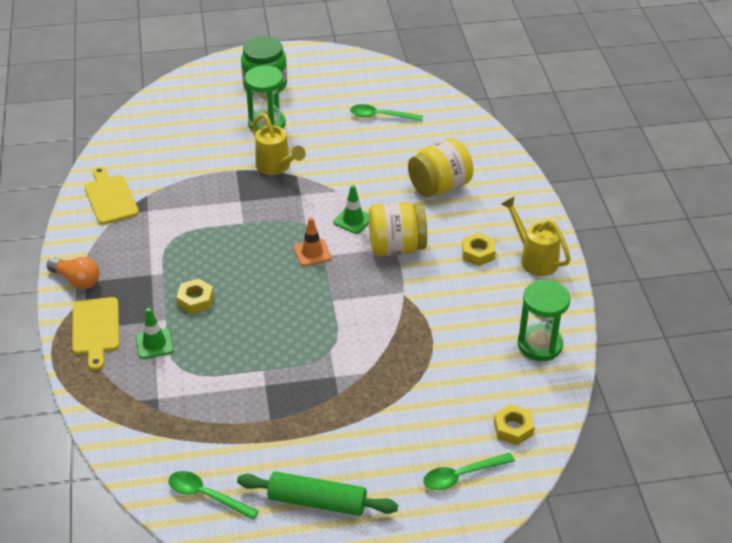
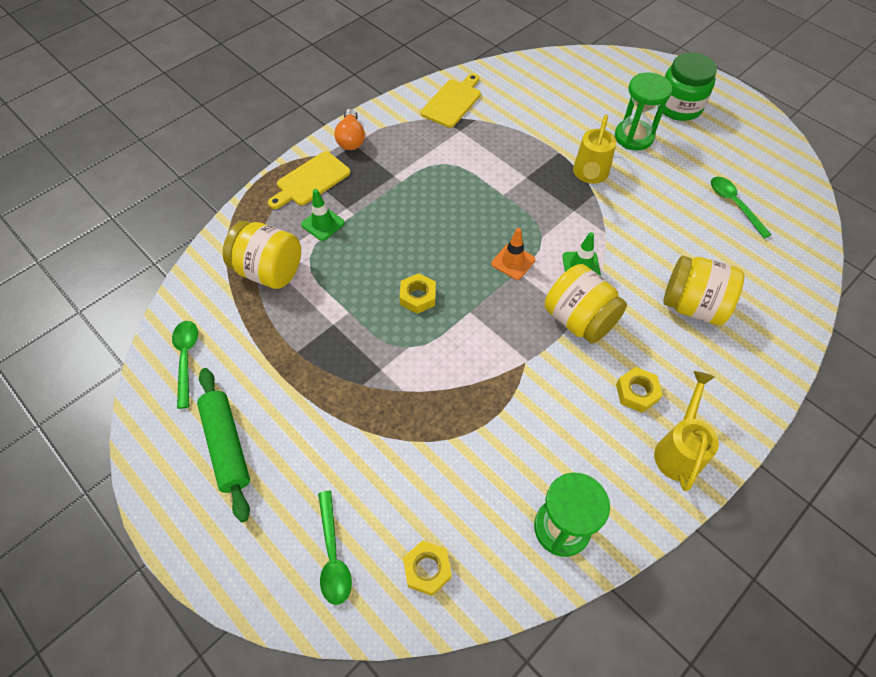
camera: 55 degrees right, 15 degrees up
yellow nut [176,279,214,314] -> yellow nut moved to [399,273,436,314]
green spoon [423,453,515,490] -> green spoon turned 135 degrees counterclockwise [318,491,352,605]
none -> yellow jar [223,221,301,289]

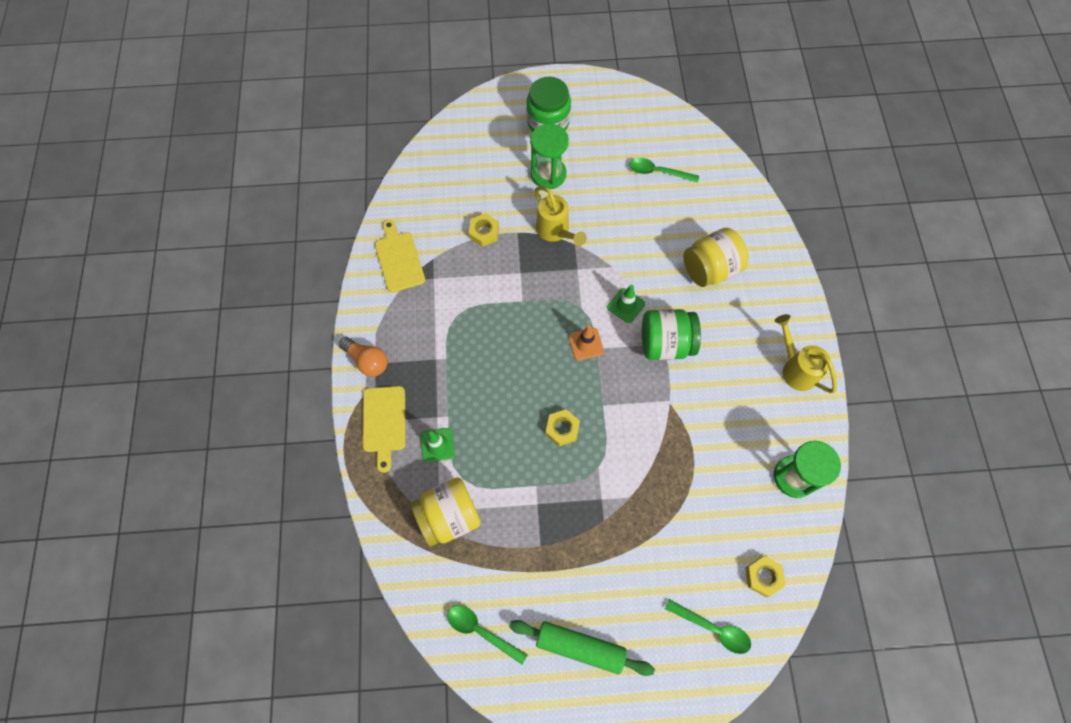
camera: 50 degrees left, 10 degrees up
yellow jar [545,264,627,344] -> green jar [642,309,701,360]
yellow nut [616,367,663,413] -> yellow nut moved to [469,213,499,247]

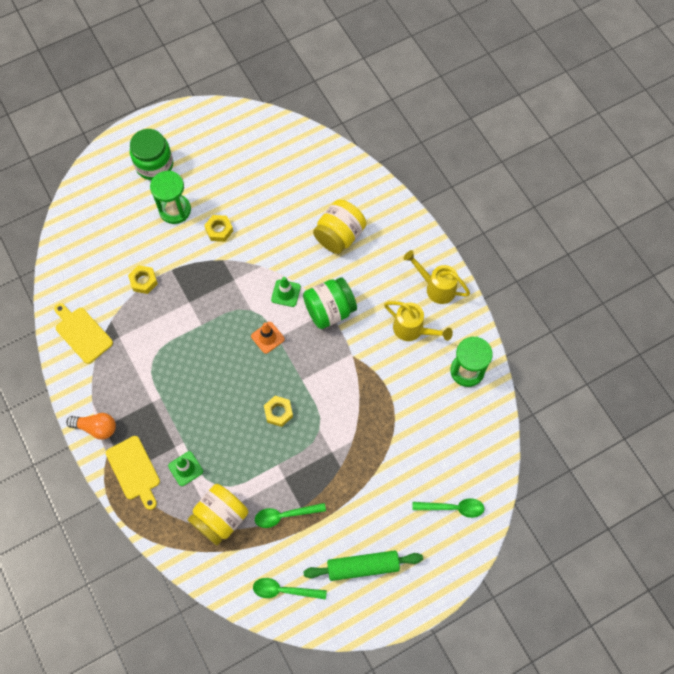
camera: 25 degrees left, 0 degrees up
yellow watering can [534,186,587,246] -> yellow watering can moved to [384,301,453,341]
green spoon [629,158,699,183] -> green spoon moved to [255,503,326,528]
yellow nut [746,556,785,597] -> yellow nut moved to [204,215,233,242]

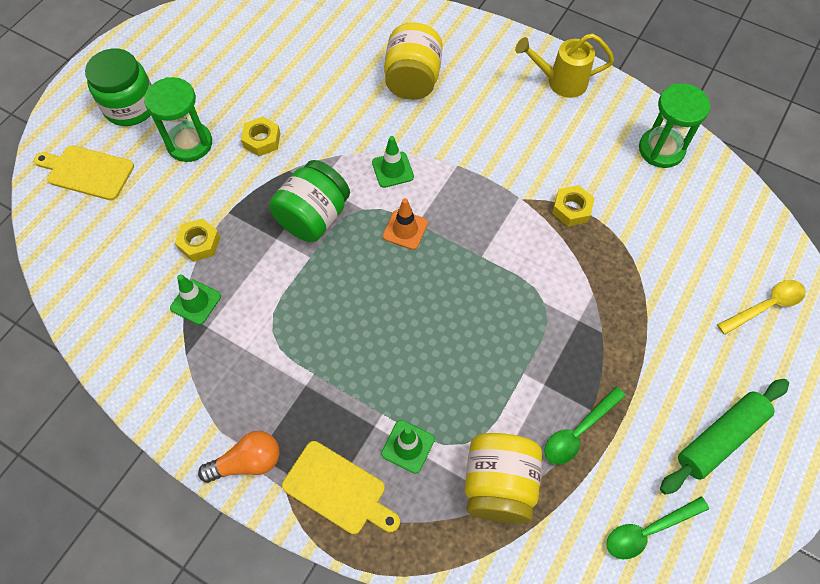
camera: 30 degrees left, 5 degrees down
yellow cutting board [54,303,113,364] -> yellow cutting board moved to [34,145,134,200]
yellow nut [264,396,293,427] -> yellow nut moved to [552,185,595,226]
green jar [303,277,357,329] -> green jar moved to [269,160,350,242]
yellow watering can [384,301,453,341] -> none
green spoon [413,498,485,518] -> yellow spoon [717,280,806,335]
none -> green traffic cone [170,274,221,325]

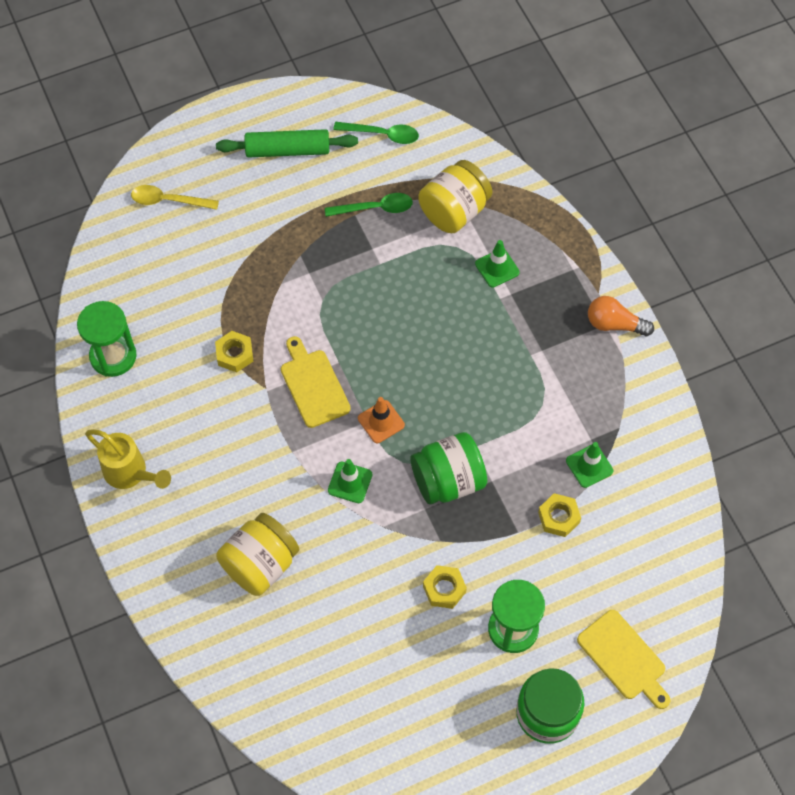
camera: 145 degrees left, 0 degrees up
yellow cutting board [282,441,400,534] -> yellow cutting board moved to [281,336,351,428]

